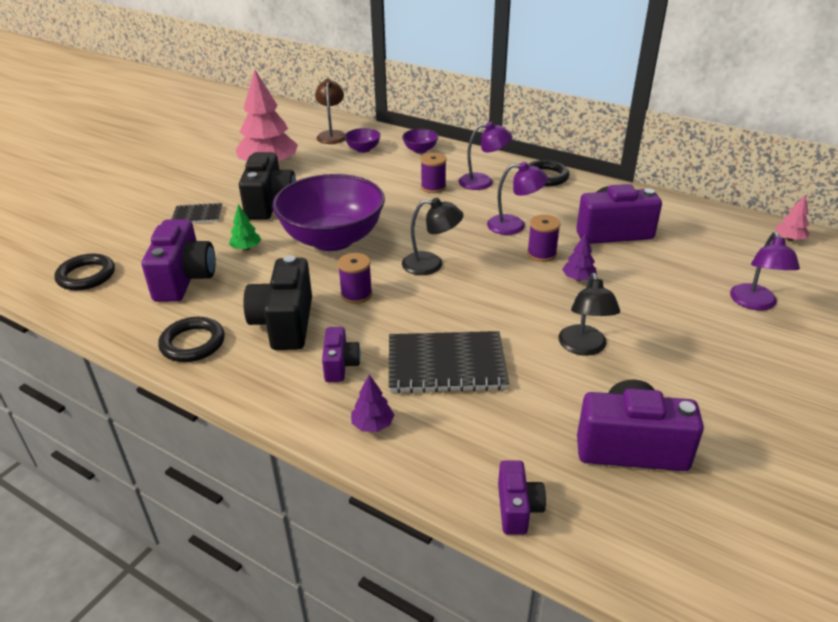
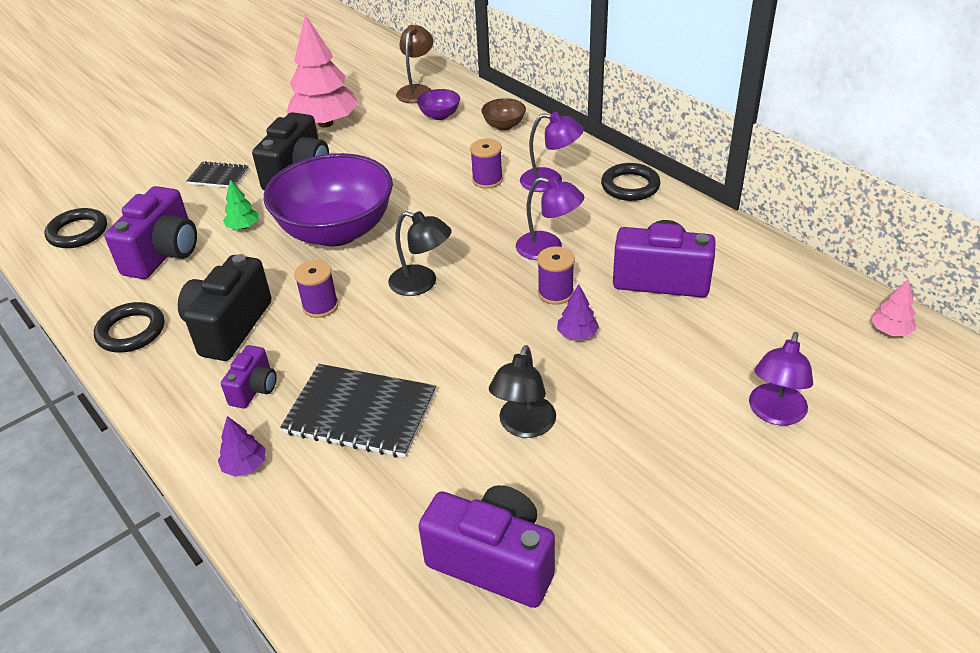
camera: 20 degrees right, 5 degrees up
purple bowl [402,129,438,153] -> brown bowl [481,98,526,130]
purple camera [498,460,546,535] -> none

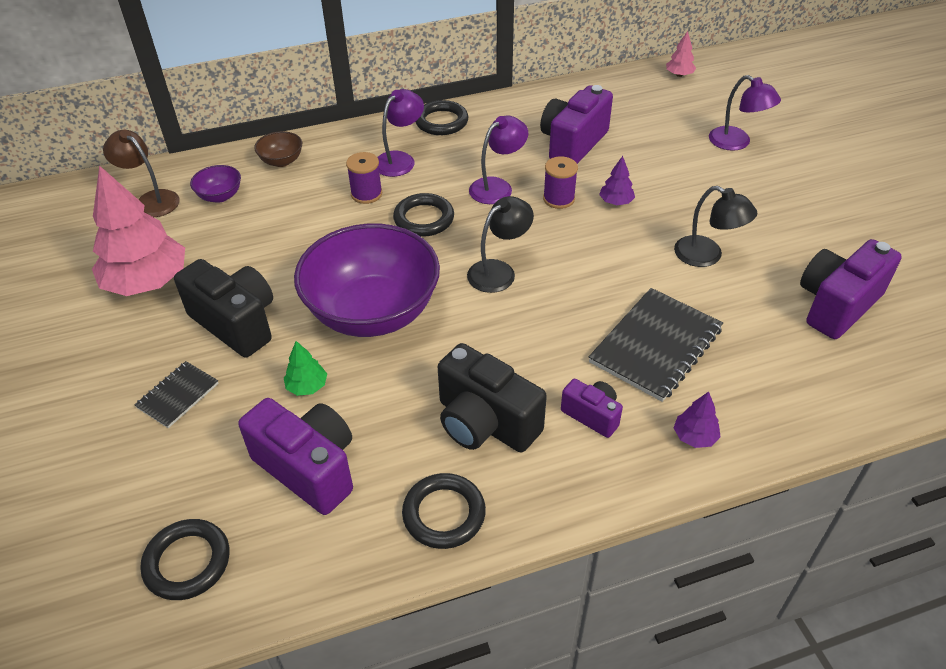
camera: 70 degrees left, 5 degrees up
purple spool [294,260,338,318] -> none
none -> black ring [393,193,454,237]

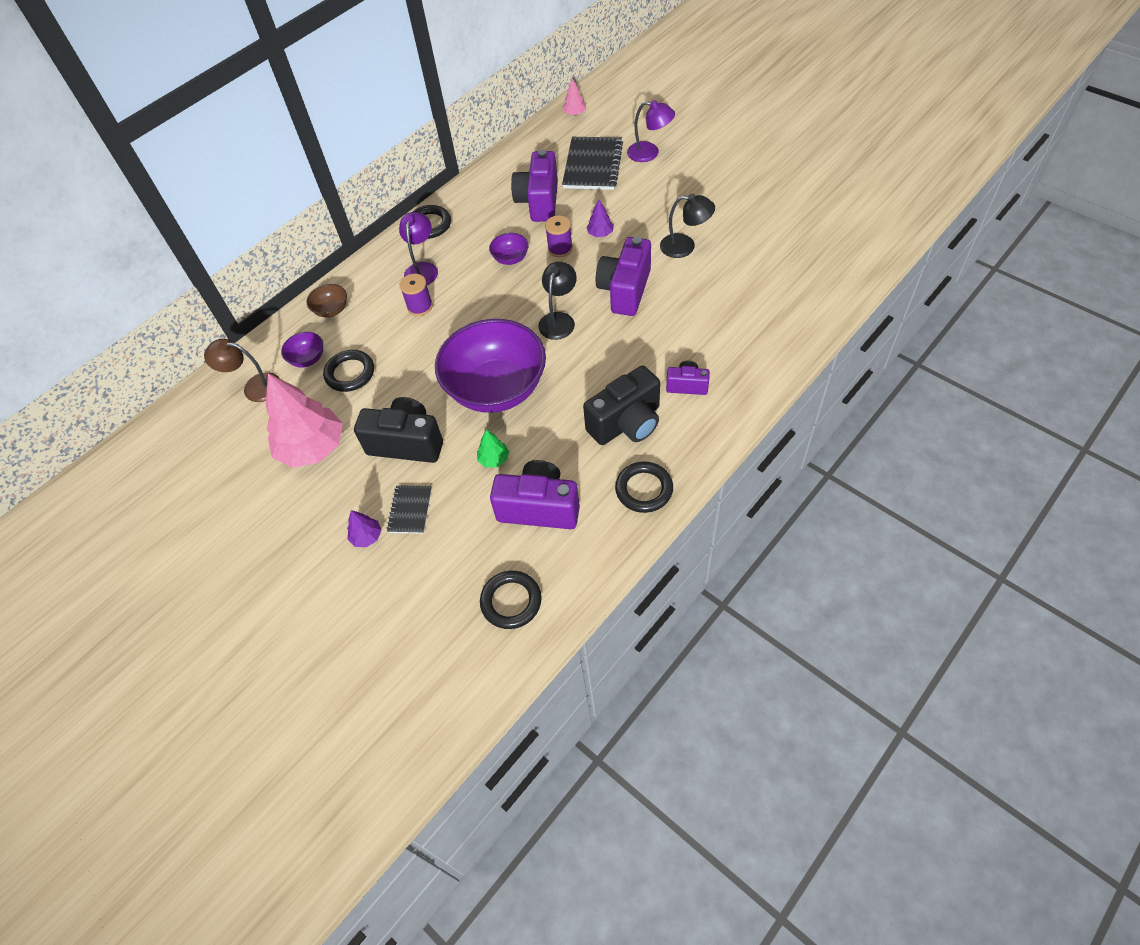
camera: 25 degrees left, 10 degrees up
black ring [393,193,454,237] -> black ring moved to [323,350,374,392]
black camera [438,343,547,452] -> black camera turned 45 degrees counterclockwise [583,366,660,445]
purple lamp [469,115,528,204] -> purple bowl [489,233,529,265]
black notebook [589,288,723,402] -> black notebook moved to [562,137,623,190]
purple tree [673,392,721,448] -> purple tree moved to [347,510,382,547]
purple camera [800,239,902,339] -> purple camera moved to [596,237,651,316]

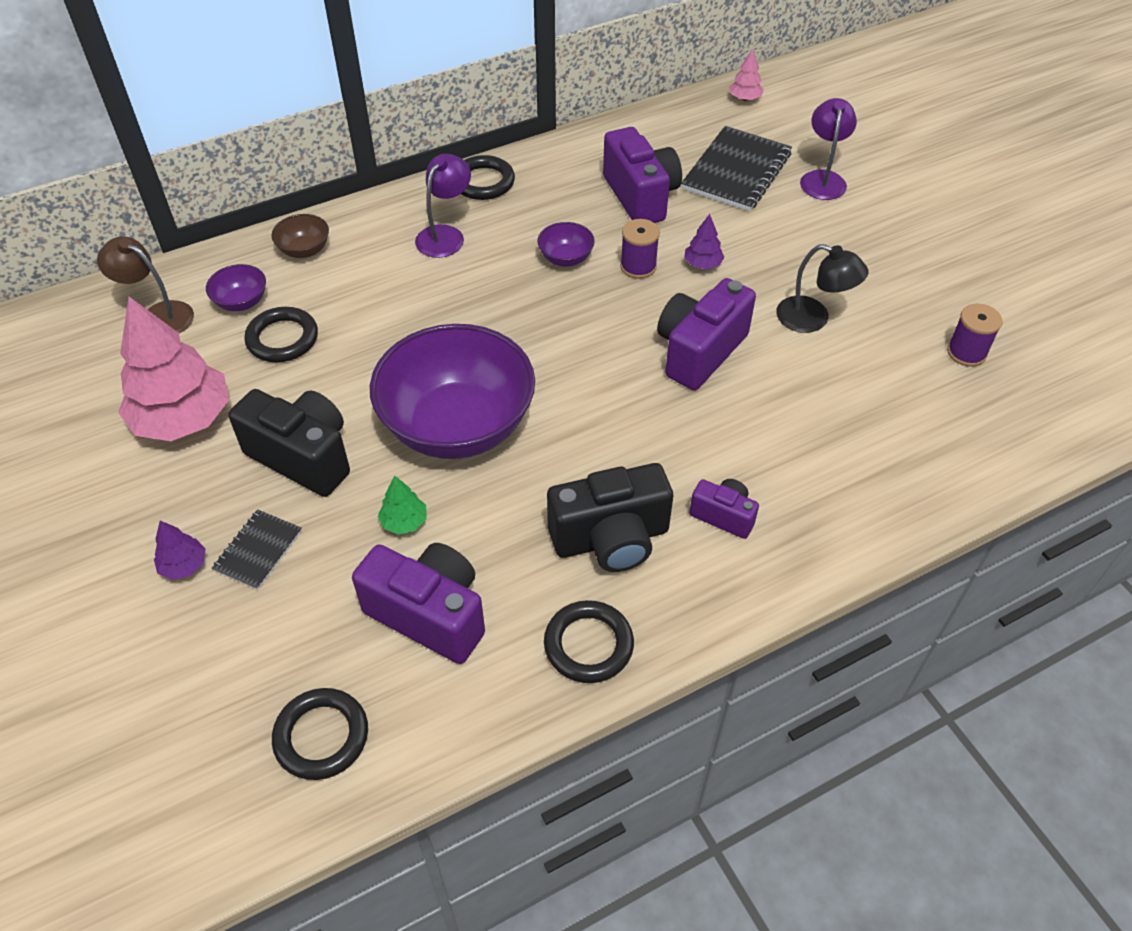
camera: 15 degrees right, 5 degrees down
purple spool [399,274,433,316] -> purple spool moved to [947,304,1003,367]
purple camera [511,149,558,222] -> purple camera turned 135 degrees clockwise [603,127,682,223]
black lamp [538,262,577,340] -> none
purple lamp [627,100,675,162] -> purple lamp turned 120 degrees counterclockwise [800,98,857,200]

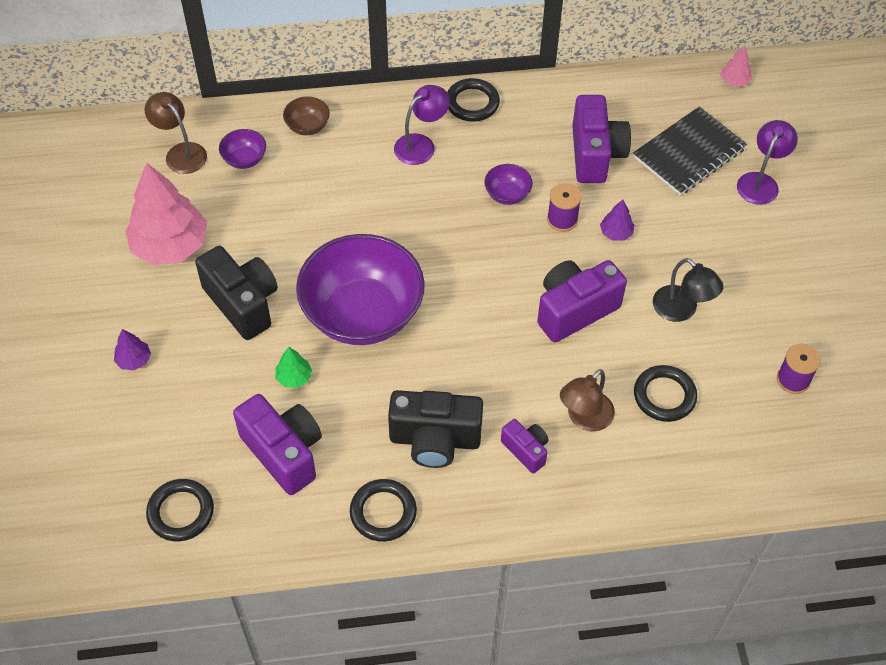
camera: 20 degrees right, 5 degrees up
black notebook [212,509,302,590] -> none
black ring [244,307,318,362] -> black ring moved to [634,365,697,422]
none -> brown lamp [560,369,615,432]

